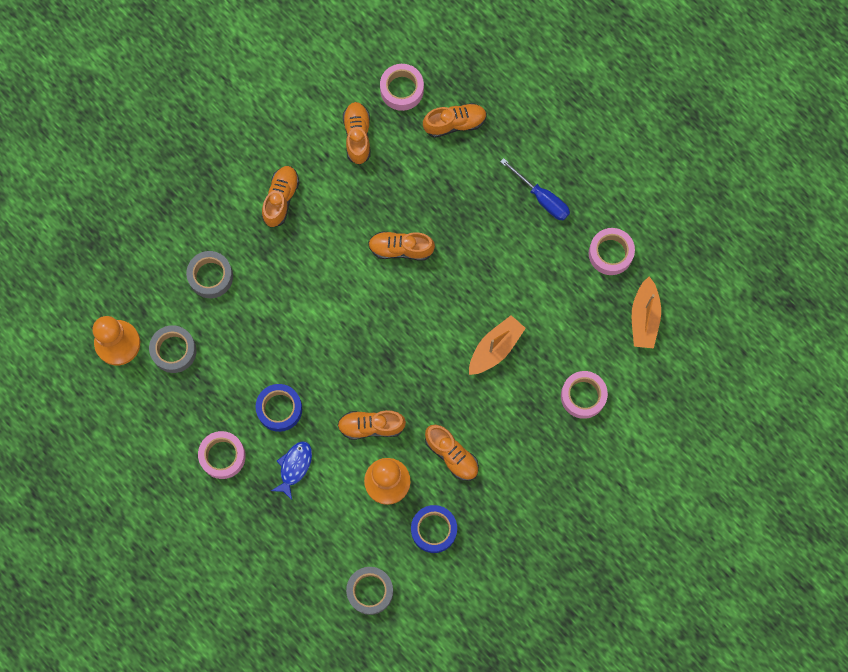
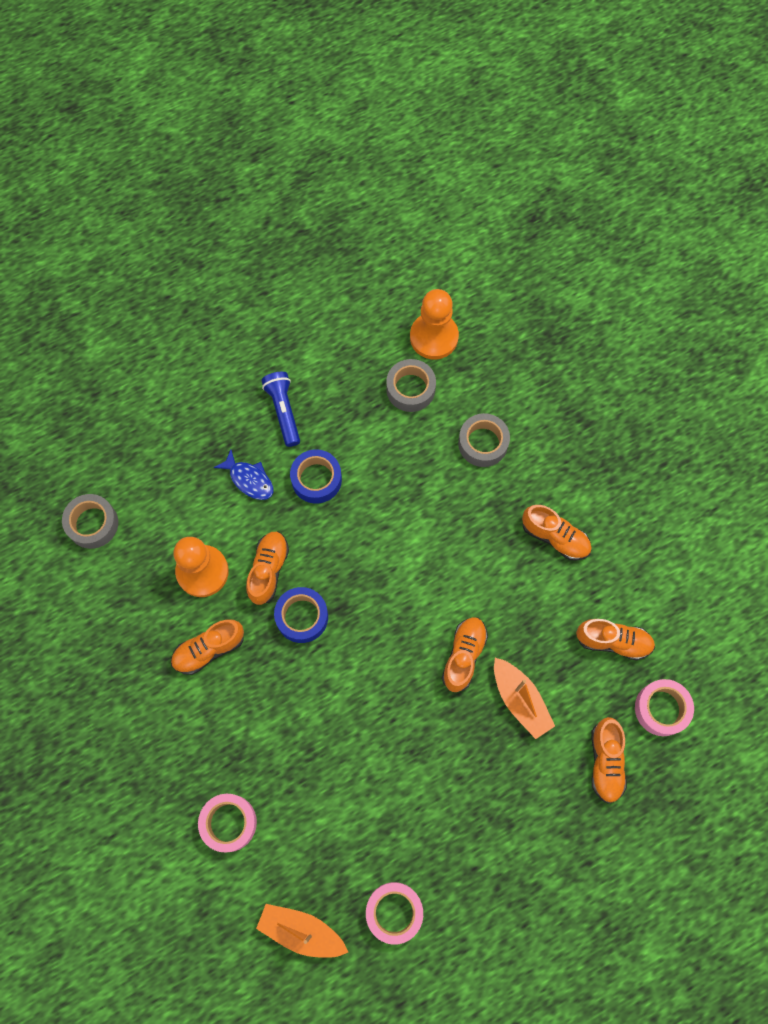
camera: 105 degrees right, 5 degrees down
pink tape [198,431,246,479] -> blue flashlight [261,372,300,447]
blue tape [411,505,457,553] -> blue tape moved to [274,587,328,643]
orange boat [469,315,526,375] -> orange boat moved to [494,658,555,739]
blue screwdriver [500,158,570,221] -> none

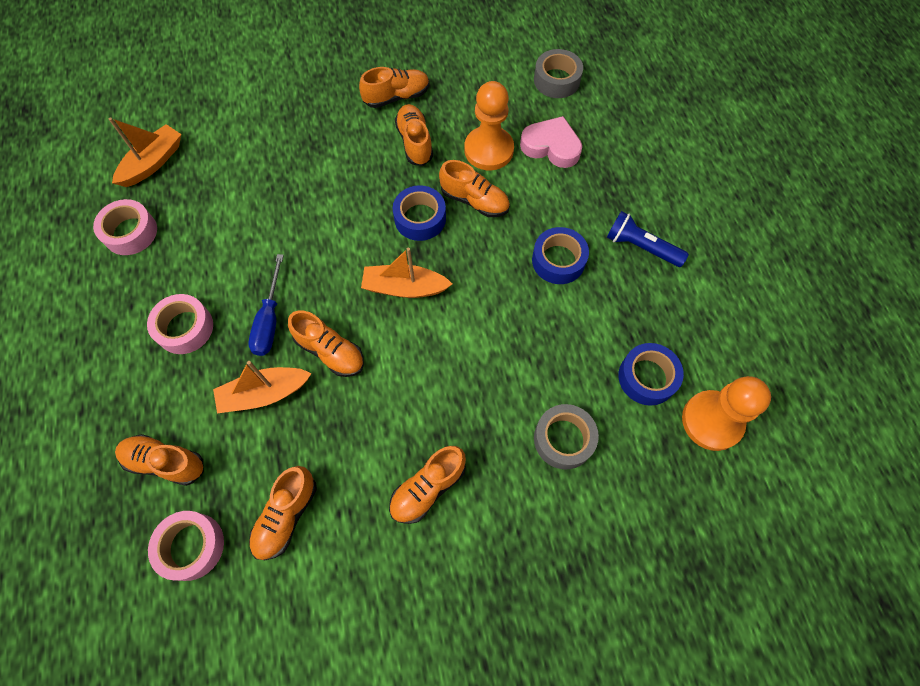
camera: 105 degrees right, 5 degrees down
pink tape [198,794,257,852] -> pink tape moved to [147,294,213,354]
blue fish [214,449,273,500] -> none
blue flashlight [261,372,300,447] -> blue flashlight turned 150 degrees counterclockwise [607,211,689,267]
grey tape [386,359,436,412] -> blue tape [618,343,684,406]
none -> blue screwdriver [248,254,284,356]
none -> orange shoe [359,67,430,108]
none -> orange boat [361,248,452,298]
none -> pink heart [520,116,582,168]

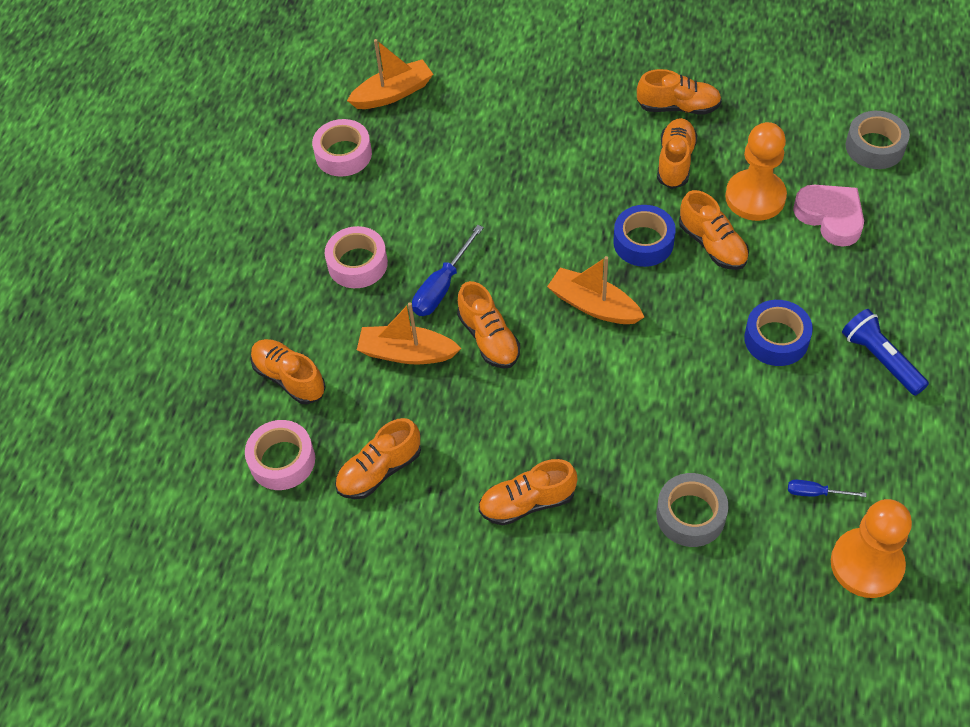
camera: 30 degrees right, 10 degrees down
blue tape [618,343,684,406] -> blue screwdriver [788,480,866,497]

